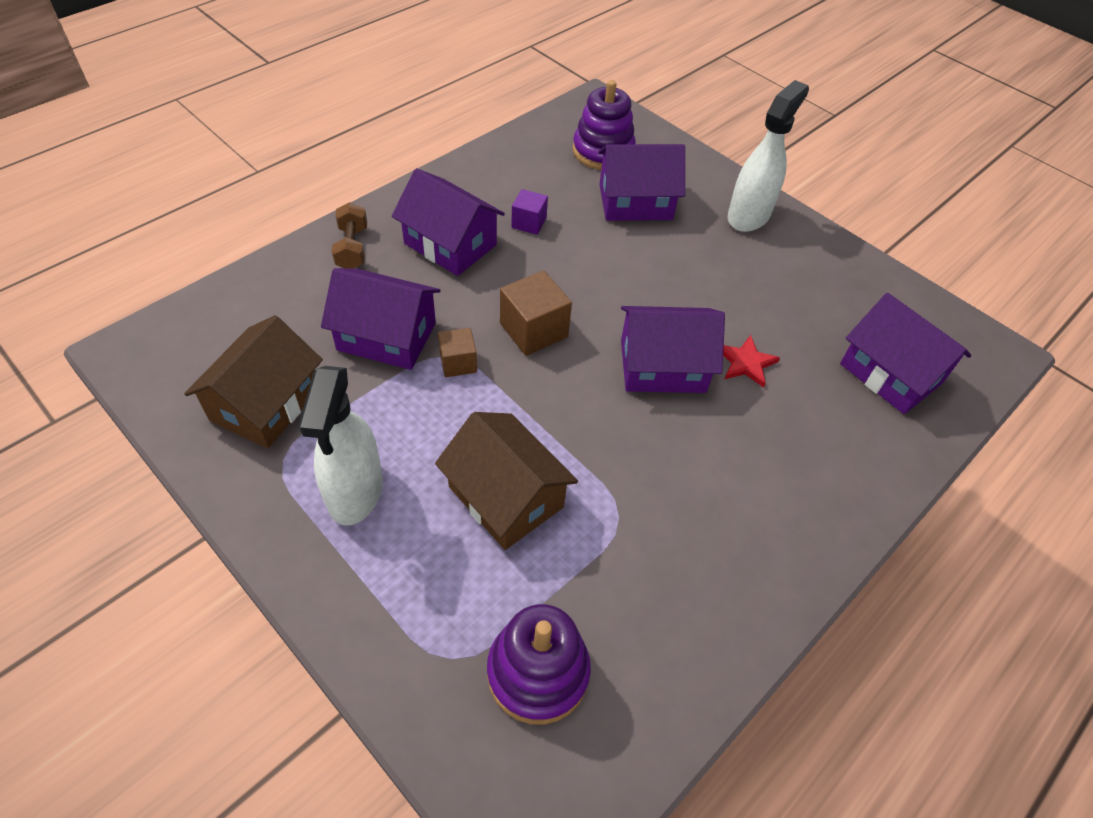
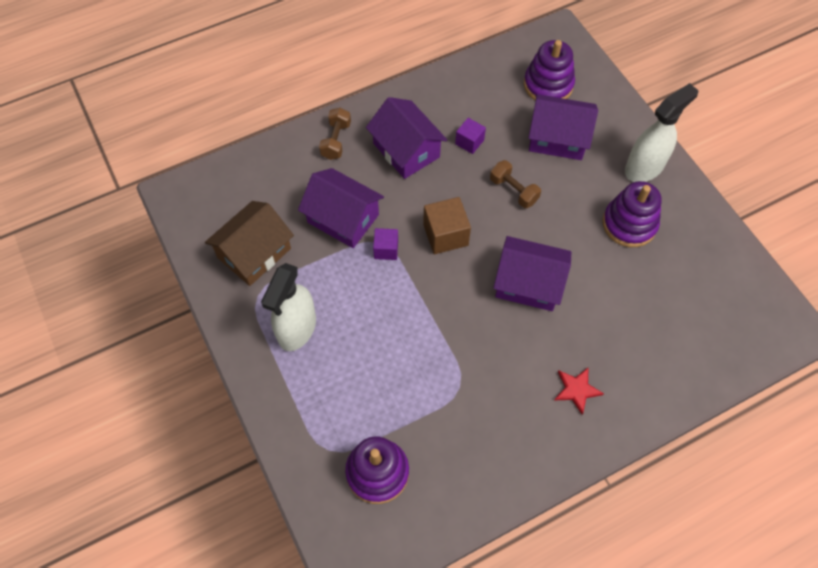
camera: 20 degrees right, 10 degrees up
brown house [435,412,578,550] -> none
brown cube [438,328,477,377] -> purple cube [373,228,398,260]
red star [723,335,780,388] -> red star moved to [555,367,604,415]
purple house [840,293,971,414] -> none
none -> brown dumbbell [490,160,541,208]
none -> purple stacking toy [602,181,662,247]

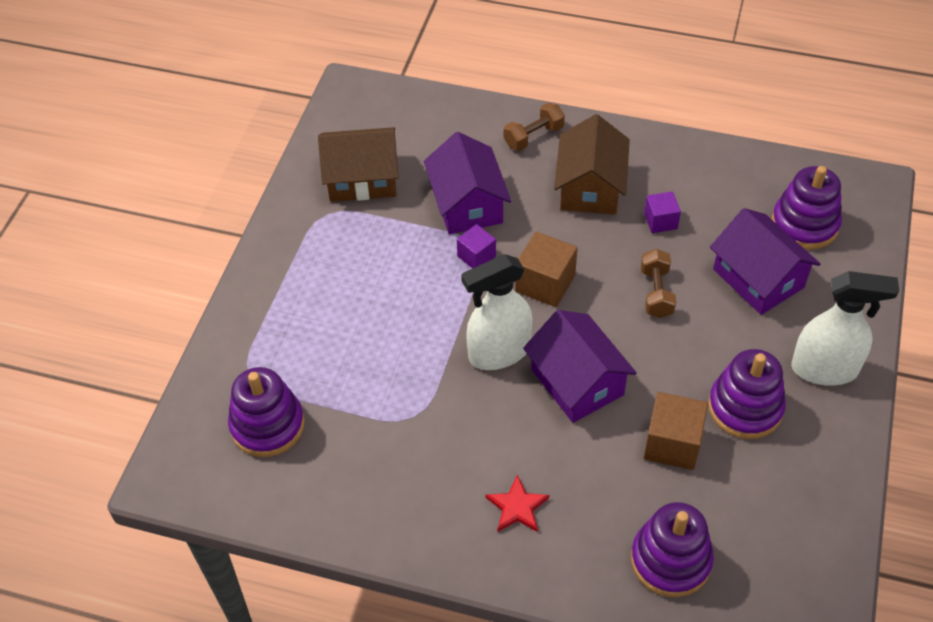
camera: 45 degrees right, 10 degrees down
white spray bottle [261,263,316,351] -> white spray bottle moved to [461,254,532,370]
purple house [366,97,447,179] -> brown house [554,114,630,214]
none -> purple stacking toy [631,502,714,597]
none -> brown cube [644,392,708,470]

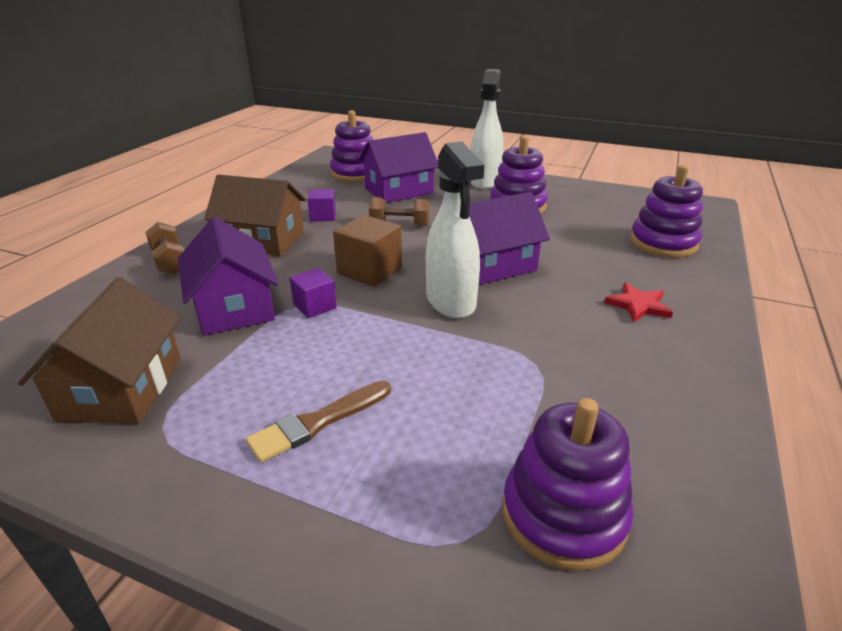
camera: 85 degrees left, 20 degrees down
purple house [424,132,511,234] -> purple house turned 75 degrees clockwise [178,217,279,335]
brown cube [644,392,708,470] -> none
none -> brown brush [246,381,391,463]

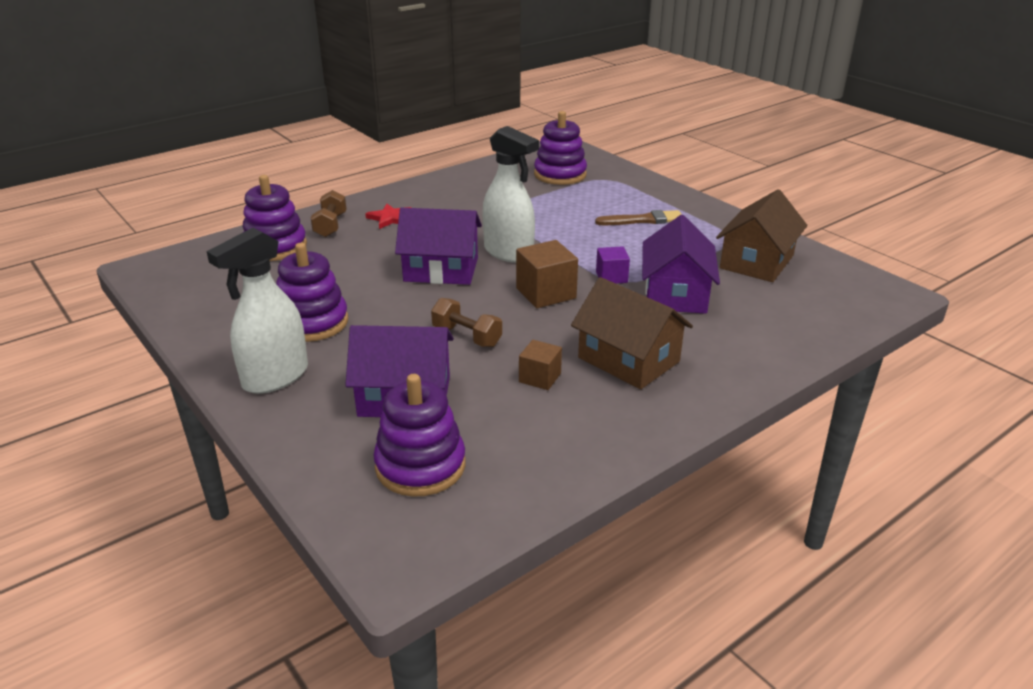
camera: 150 degrees left, 0 degrees up
brown dumbbell [145,222,184,275] -> brown dumbbell moved to [311,190,347,237]
purple cube [307,189,336,222] -> brown cube [519,340,562,390]
white spray bottle [426,142,484,319] -> white spray bottle turned 120 degrees clockwise [482,126,539,263]

